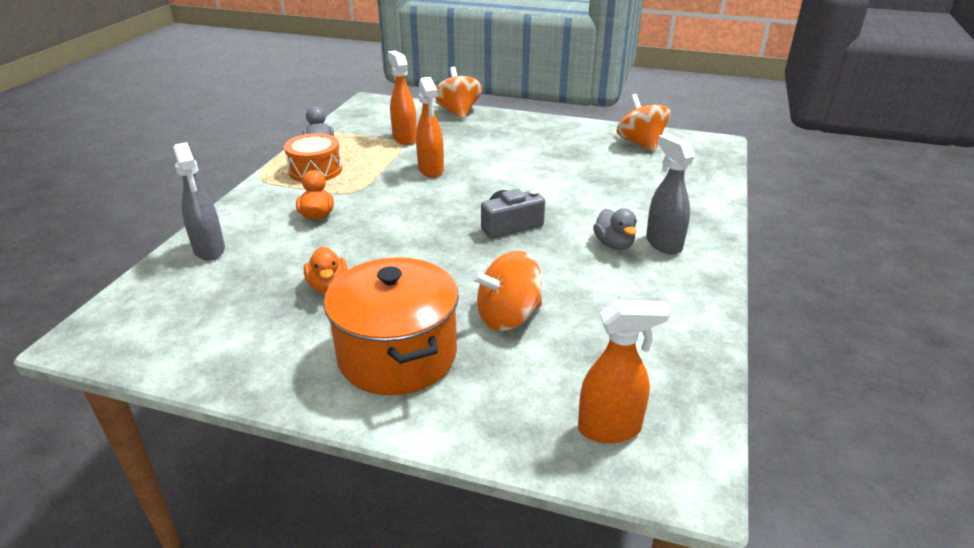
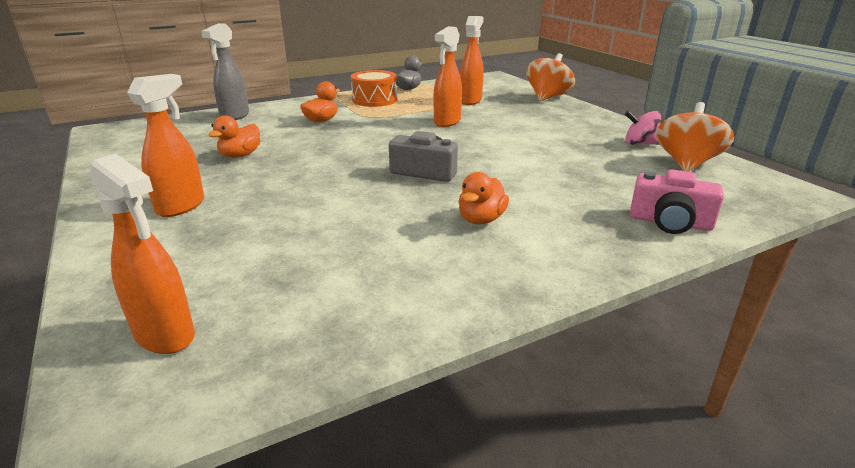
camera: 45 degrees right, 5 degrees down
orange pot [324,257,459,395] -> orange spray bottle [127,74,204,217]
orange spinning top [471,251,542,331] -> none
grey duck [593,208,637,250] -> orange duck [459,172,509,225]
grey spray bottle [646,134,695,255] -> none
none -> pink spinning top [625,110,661,145]
none -> pink camera [630,169,724,234]

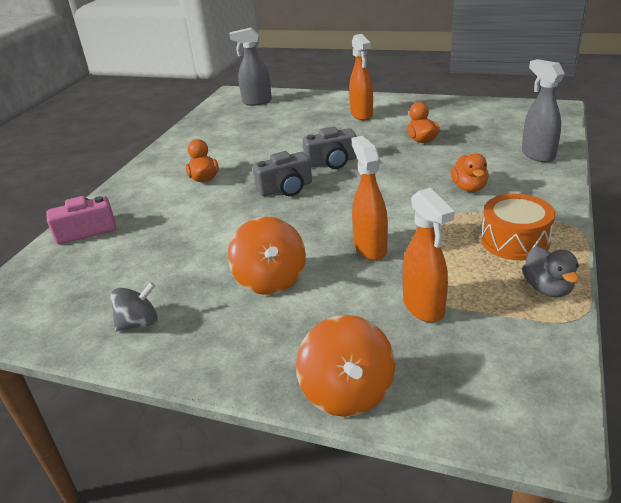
camera: 140 degrees right, 5 degrees up
orange spray bottle [90,154,195,354] -> grey spray bottle [229,27,272,106]
pink spinning top [625,110,661,145] -> grey spinning top [110,282,158,331]
orange spinning top [656,102,734,172] -> orange spinning top moved to [228,217,306,295]
none -> grey camera [302,127,357,169]

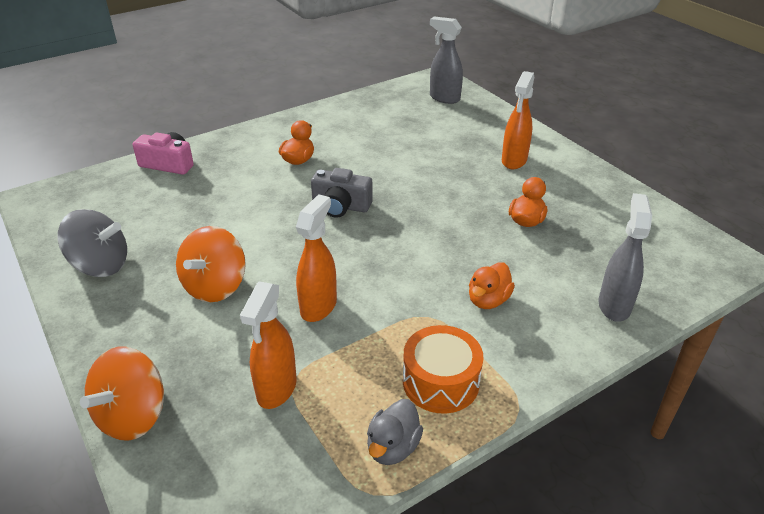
camera: 35 degrees right, 5 degrees up
grey spinning top [110,282,158,331] -> grey spinning top [57,209,127,277], size x1.54
grey camera [302,127,357,169] -> none

